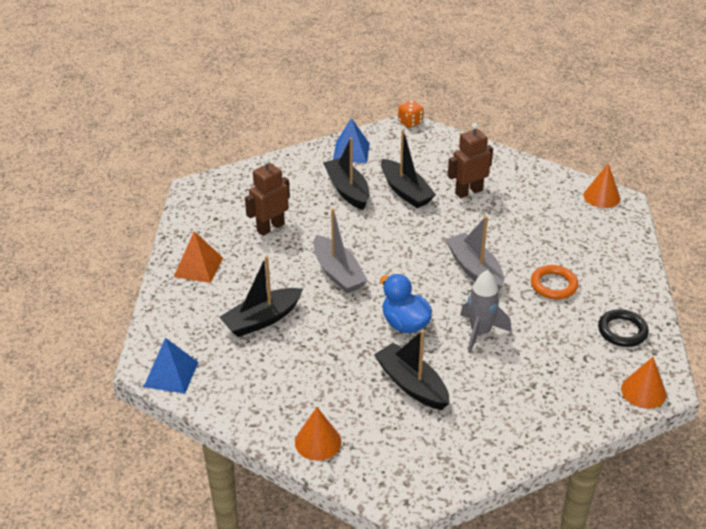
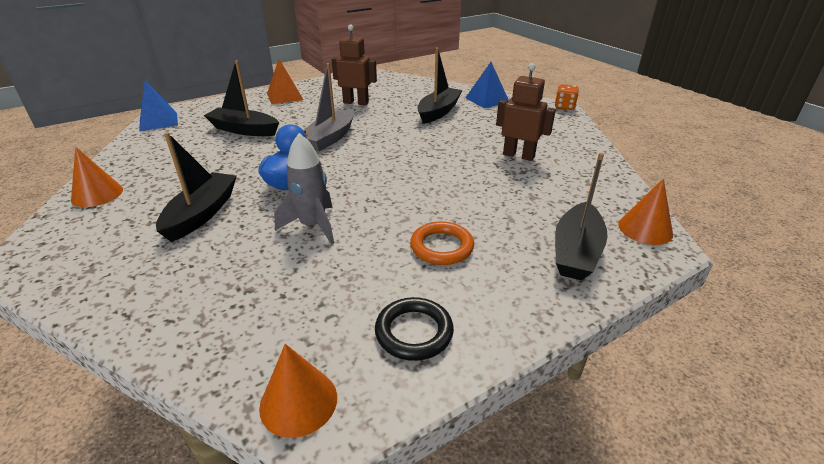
camera: 55 degrees right, 5 degrees down
black boat [381,130,436,208] -> black boat moved to [555,153,608,281]
grey boat [445,216,504,291] -> none

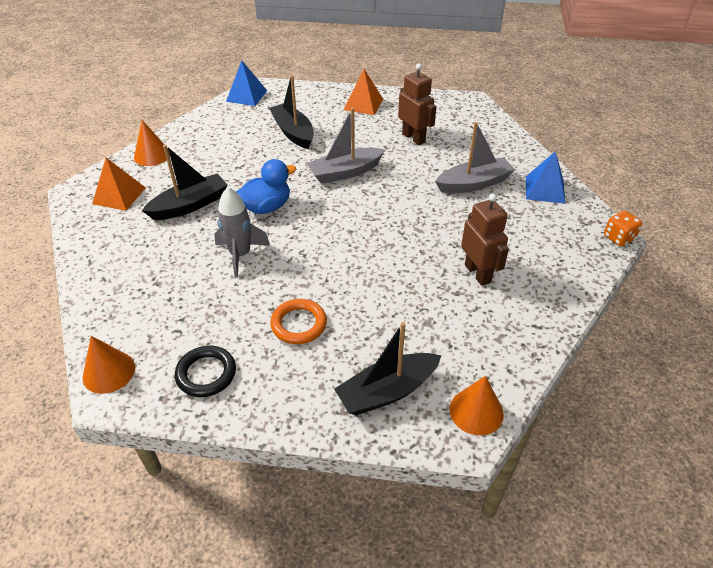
camera: 40 degrees right, 10 degrees up
black boat [417,48,463,124] -> grey boat [435,122,515,193]
none -> orange pyramid [92,158,146,211]

